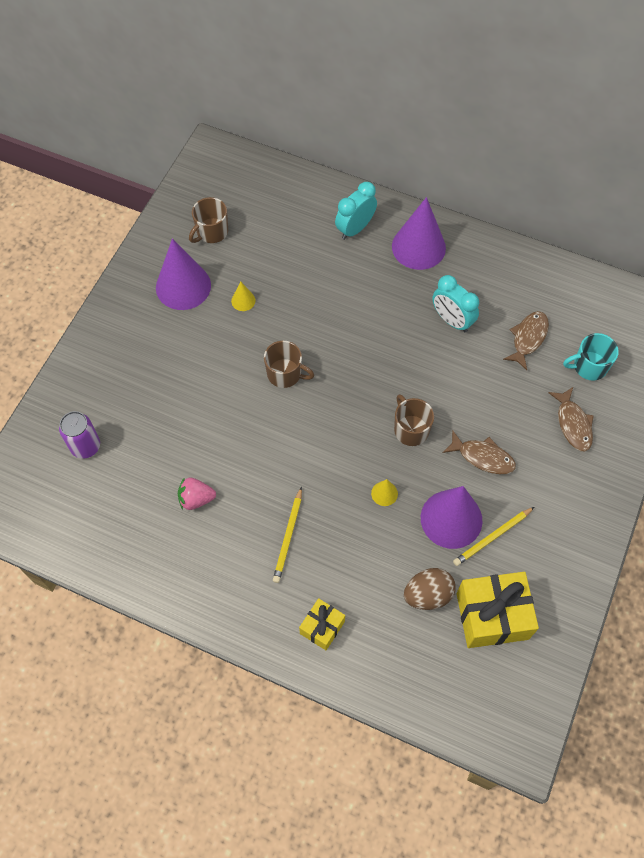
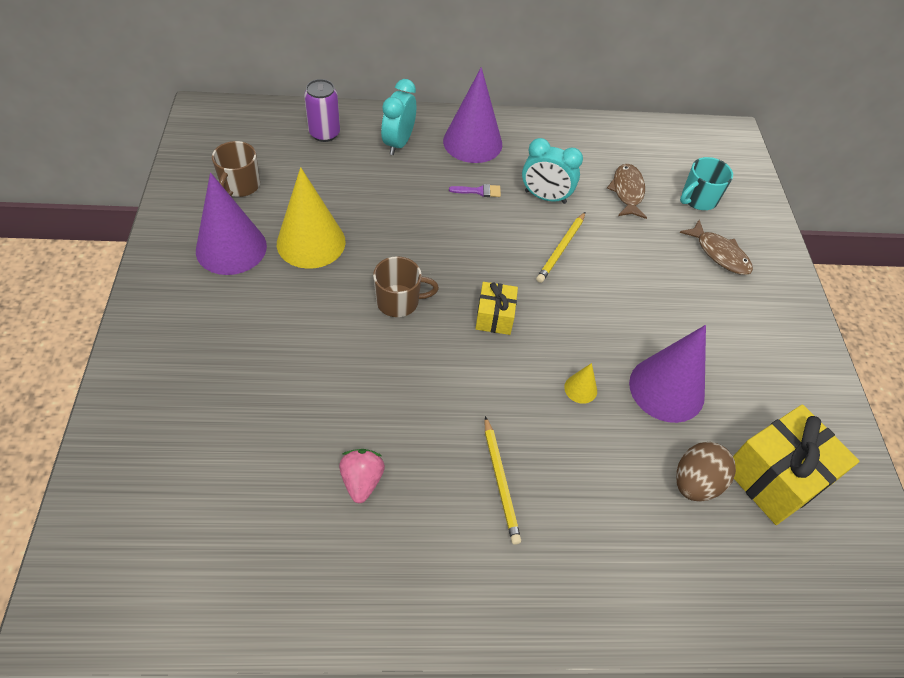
camera: 30 degrees left, 10 degrees down
purple can [59,411,100,459] -> purple can moved to [304,79,340,142]
pink strawberry [178,477,216,510] -> pink strawberry turned 120 degrees clockwise [339,449,385,503]
yellow cone [231,282,256,311] -> yellow cone [277,167,345,269], size x2.30
yellow gift [299,598,345,650] -> yellow gift moved to [475,282,518,335]
brown mug [394,394,434,446] -> none
brown fish [443,430,516,474] -> none
yellow pencil [453,507,534,566] -> yellow pencil moved to [536,212,585,283]
none -> purple brush [449,184,501,197]

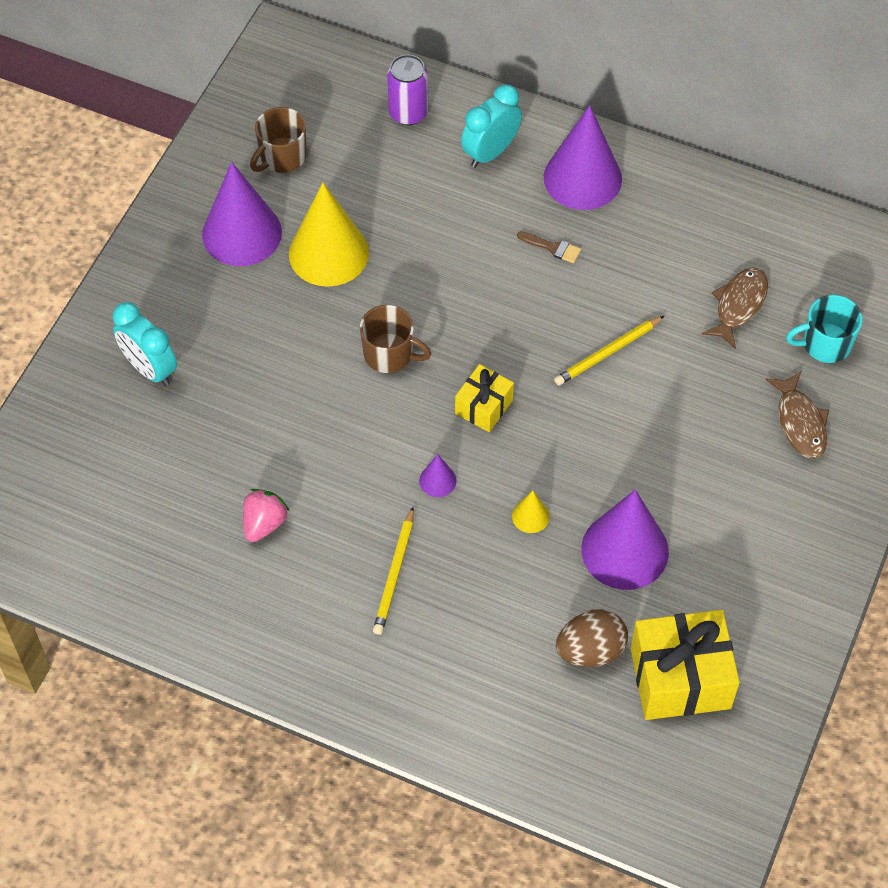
camera: 30 degrees right, 5 degrees up
purple brush [449,184,501,197] -> brown brush [517,231,581,263]
turquoise clock [522,138,583,204] -> turquoise clock moved to [113,302,177,386]
none -> purple cone [419,454,457,497]

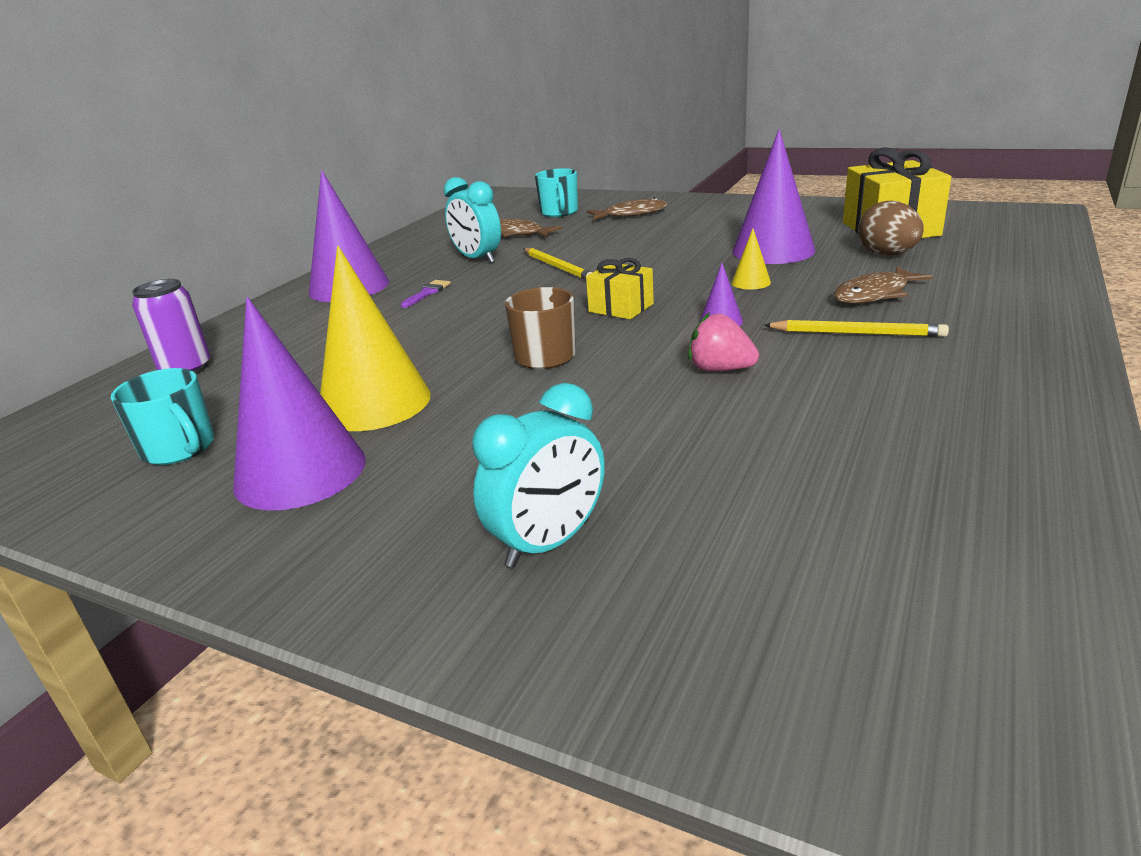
camera: 85 degrees left, 30 degrees down
pink strawberry [243,489,289,542] -> pink strawberry moved to [688,312,759,371]
brown mug [250,107,306,173] -> turquoise mug [111,368,214,465]
turquoise clock [461,85,522,168] -> turquoise clock moved to [444,177,501,263]
brown brush [517,231,581,263] -> purple brush [401,280,451,308]
none -> brown fish [833,266,933,304]

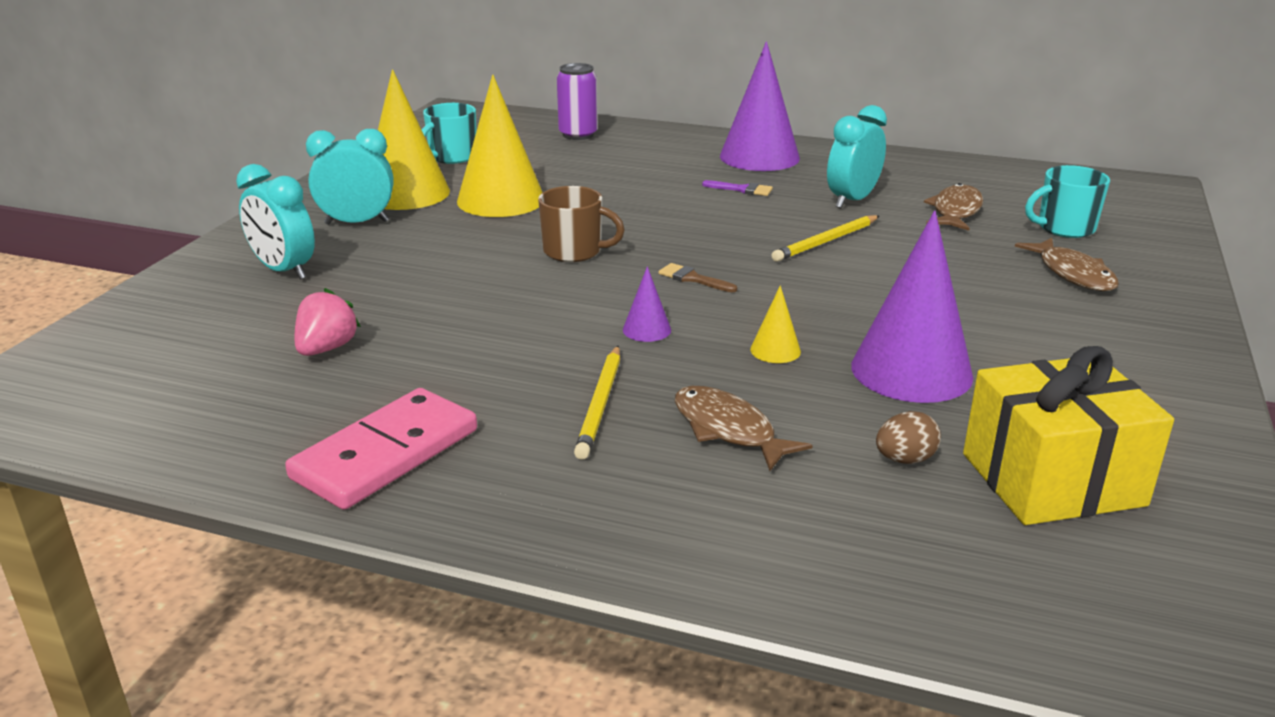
camera: 80 degrees right, 0 degrees up
purple cone [233,297,366,510] -> yellow cone [378,69,450,210]
yellow gift [586,258,654,319] -> brown brush [659,263,737,292]
pink strawberry [688,312,759,371] -> pink strawberry moved to [295,288,361,356]
brown egg [858,201,924,255] -> brown egg [876,411,941,464], size x0.62
none -> pink domino [285,388,477,510]
none -> turquoise clock [306,129,393,225]

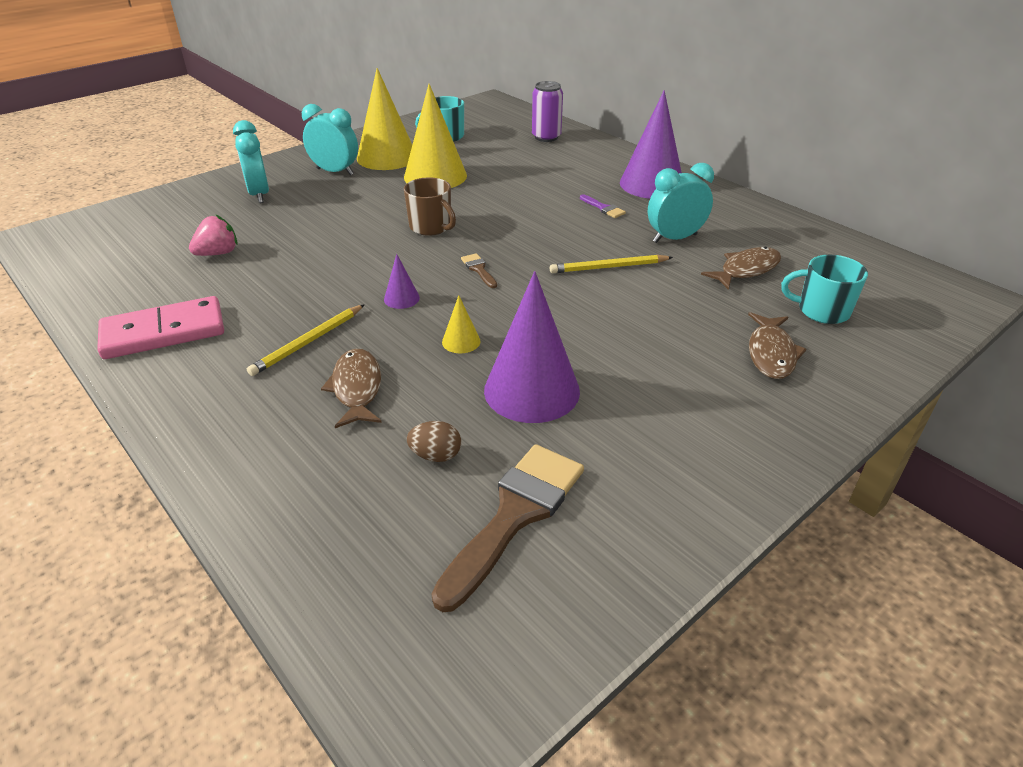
camera: 30 degrees right, 10 degrees up
yellow gift [963,346,1174,525] -> brown brush [431,444,584,612]

